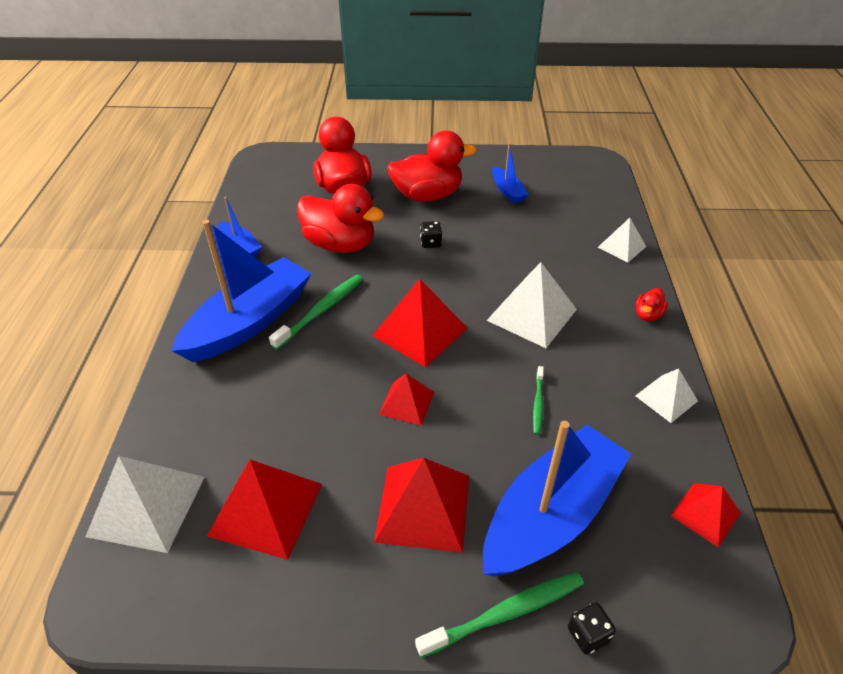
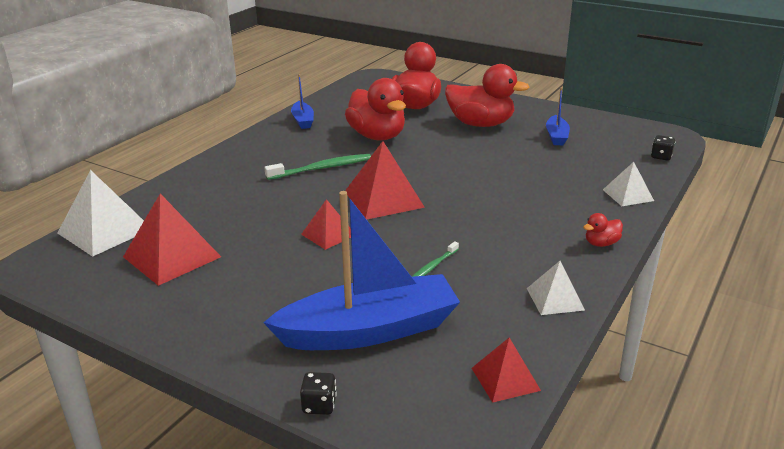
camera: 30 degrees right, 15 degrees down
blue boat [172,220,312,362] -> none
red pyramid [374,458,469,553] -> none
green toothbrush [415,572,584,658] -> none
black dice [420,221,442,248] -> black dice moved to [651,135,675,161]
white pyramid [486,262,577,348] -> none

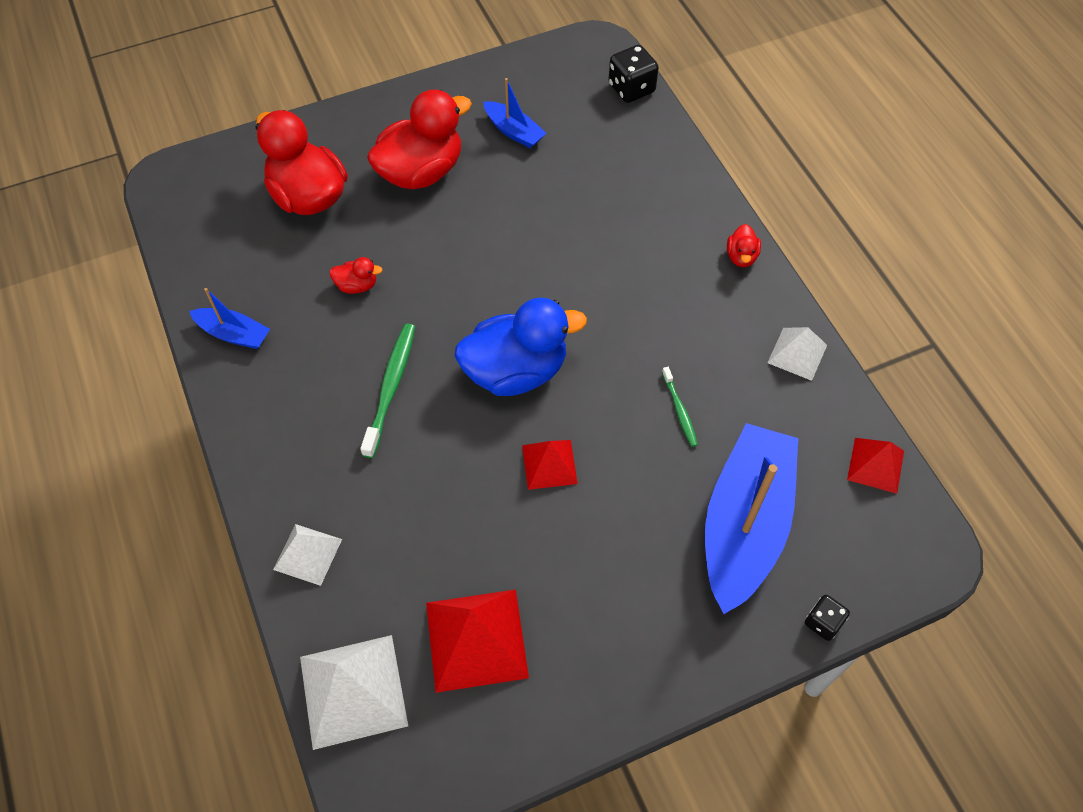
camera: 55 degrees left, 30 degrees up
red duck [345,78,406,140] -> red duck [329,257,382,294], size x0.43
red pyramid [345,141,425,220] -> blue duck [455,298,587,396]
white pyramid [603,162,654,206] -> white pyramid moved to [273,524,342,586]
black dice [651,135,675,161] -> black dice [608,45,659,103], size x1.63

